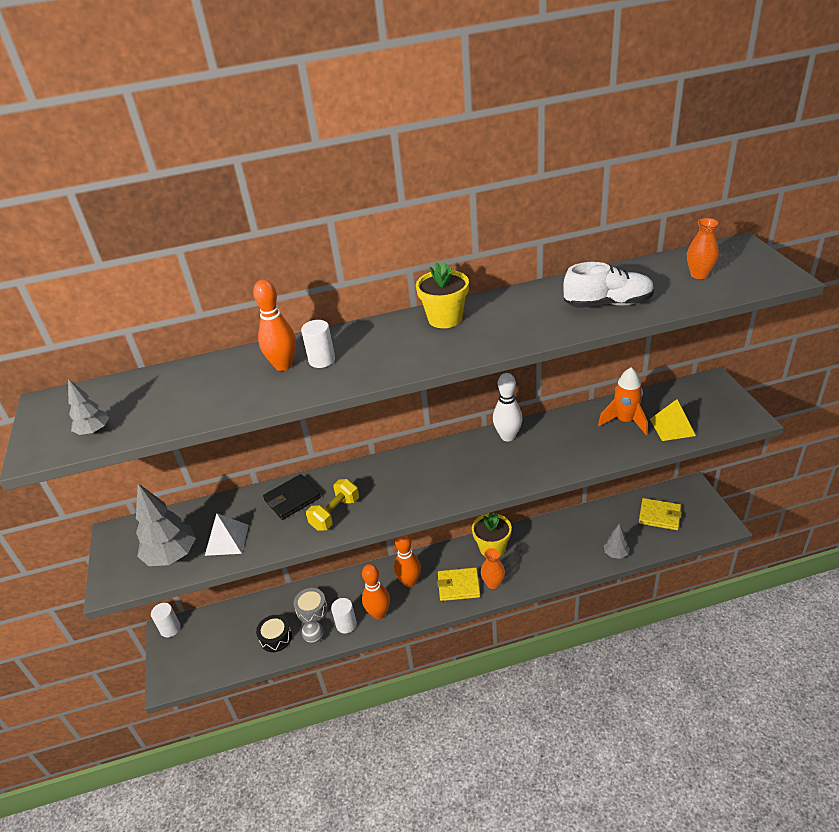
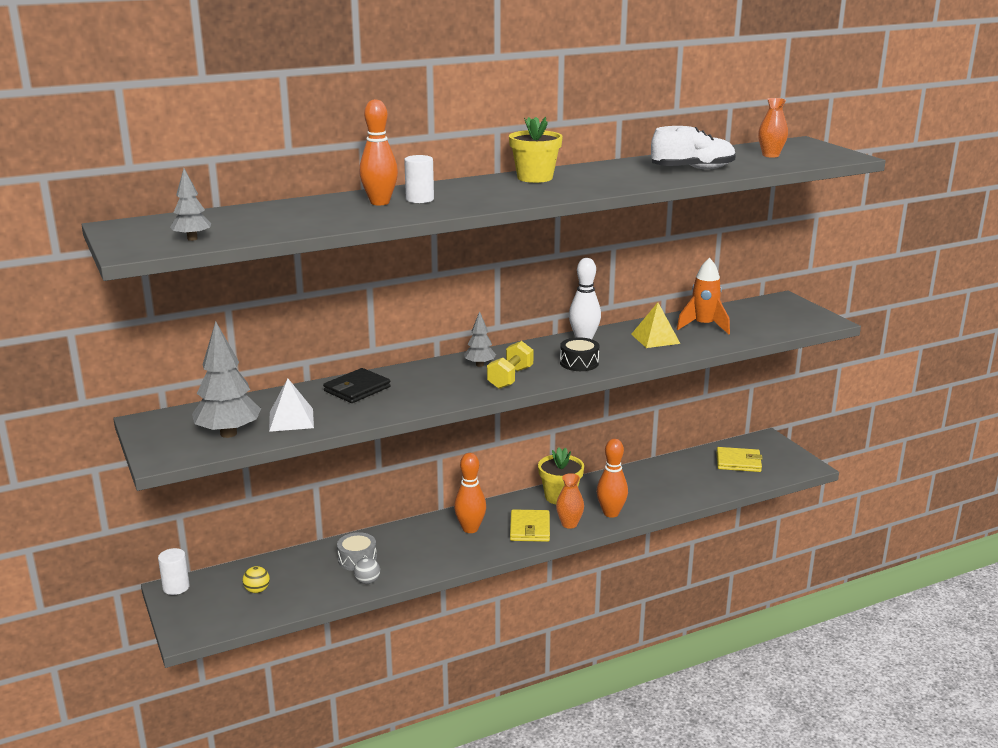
camera: 15 degrees left, 15 degrees down
black drum [256,615,292,652] -> black drum moved to [560,337,599,371]
yellow dumbbell [306,479,359,530] -> yellow dumbbell moved to [487,341,534,389]
white cylinder [331,598,357,634] -> none
orange bowling pin [362,564,390,619] -> orange bowling pin moved to [597,439,628,518]
yellow wallet [437,567,480,601] -> yellow wallet turned 75 degrees counterclockwise [510,509,550,542]
grey tree [604,523,630,559] -> grey tree moved to [464,311,496,367]
yellow pyramid [650,399,696,441] -> yellow pyramid moved to [631,302,680,348]
none -> yellow ball [243,566,270,593]

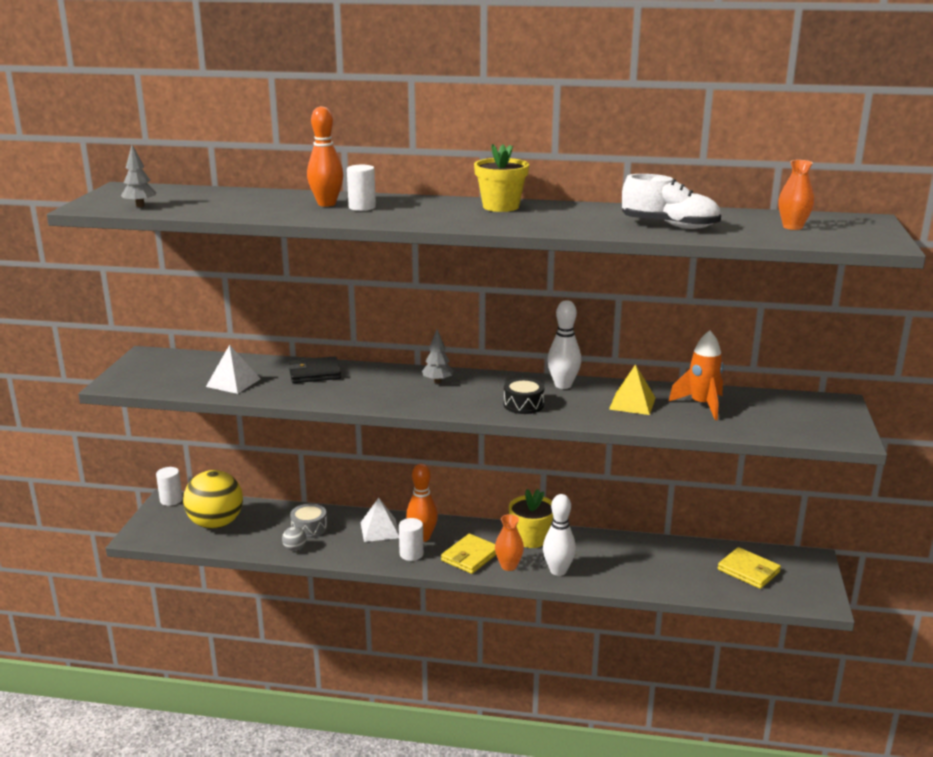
camera: 35 degrees right, 0 degrees up
grey tree [192,321,261,438] -> none
yellow ball [243,566,270,593] -> yellow ball [183,470,243,529], size x2.48
yellow dumbbell [487,341,534,389] -> none
orange bowling pin [597,439,628,518] -> white bowling pin [543,494,576,576]
none -> white pyramid [360,498,399,542]
none -> white cylinder [399,518,424,561]

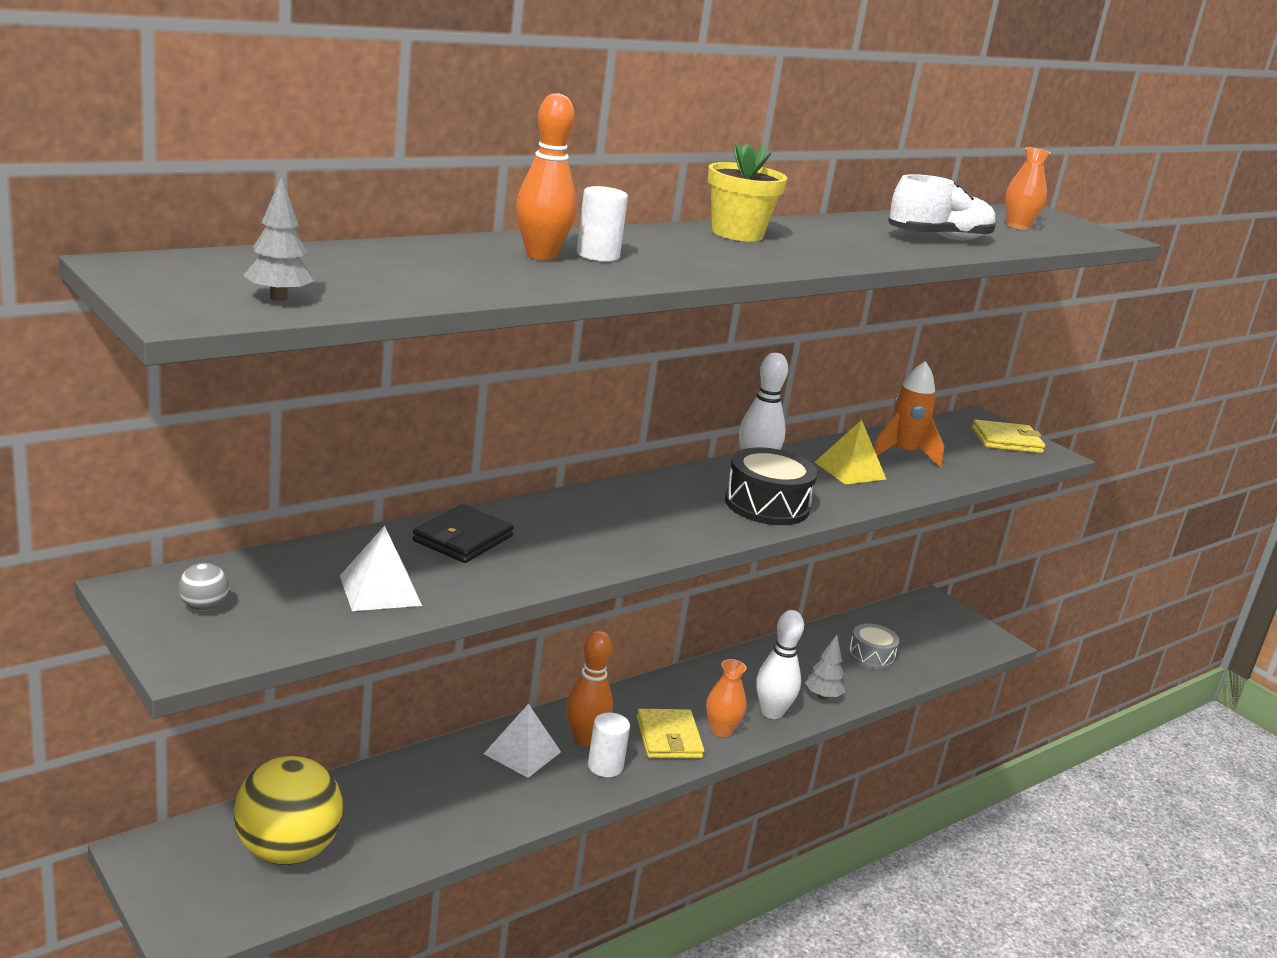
camera: 50 degrees left, 0 degrees up
white cylinder [156,467,183,506] -> none
grey ball [282,526,306,551] -> grey ball moved to [179,563,229,611]
grey drum [290,504,327,538] -> grey drum moved to [848,624,900,669]
grey tree [422,329,453,383] -> grey tree moved to [805,635,845,700]
black drum [504,378,544,414] -> black drum [725,447,818,525], size x1.53
yellow flower pot [509,489,553,548] -> none
yellow wallet [718,547,781,589] -> yellow wallet moved to [972,419,1045,453]

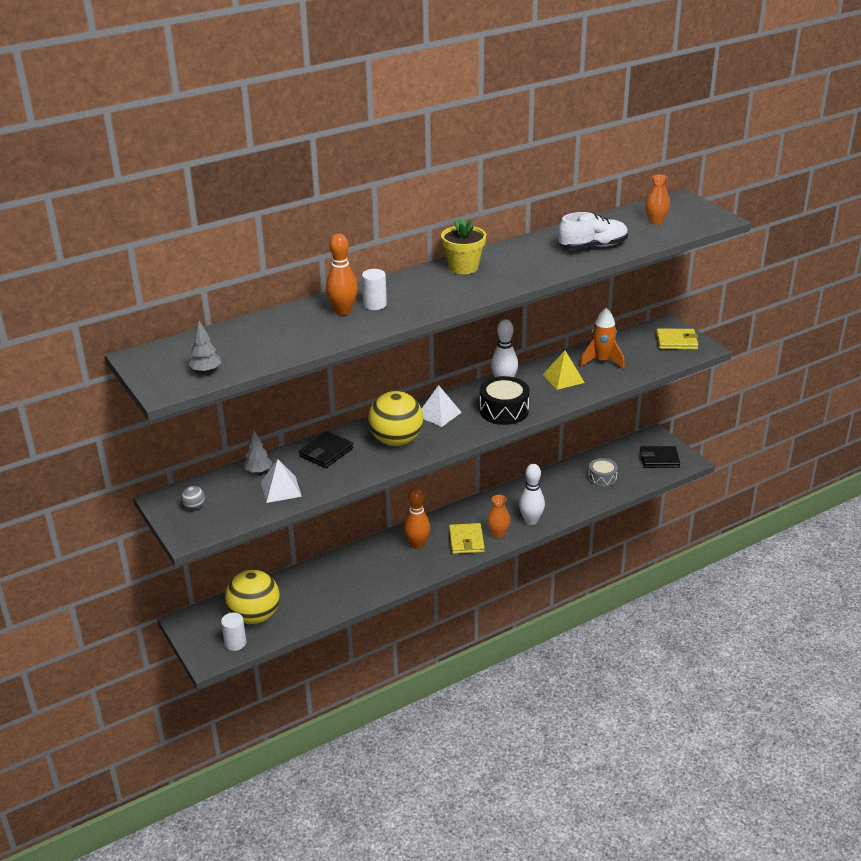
camera: 10 degrees right, 10 degrees up
white pyramid [484,704,561,778] -> white pyramid moved to [422,385,462,427]
white cylinder [588,713,630,777] -> white cylinder moved to [221,612,247,651]
grey tree [805,635,845,700] -> grey tree moved to [244,430,272,474]
none -> yellow ball [368,391,423,446]
none -> black wallet [640,446,680,468]

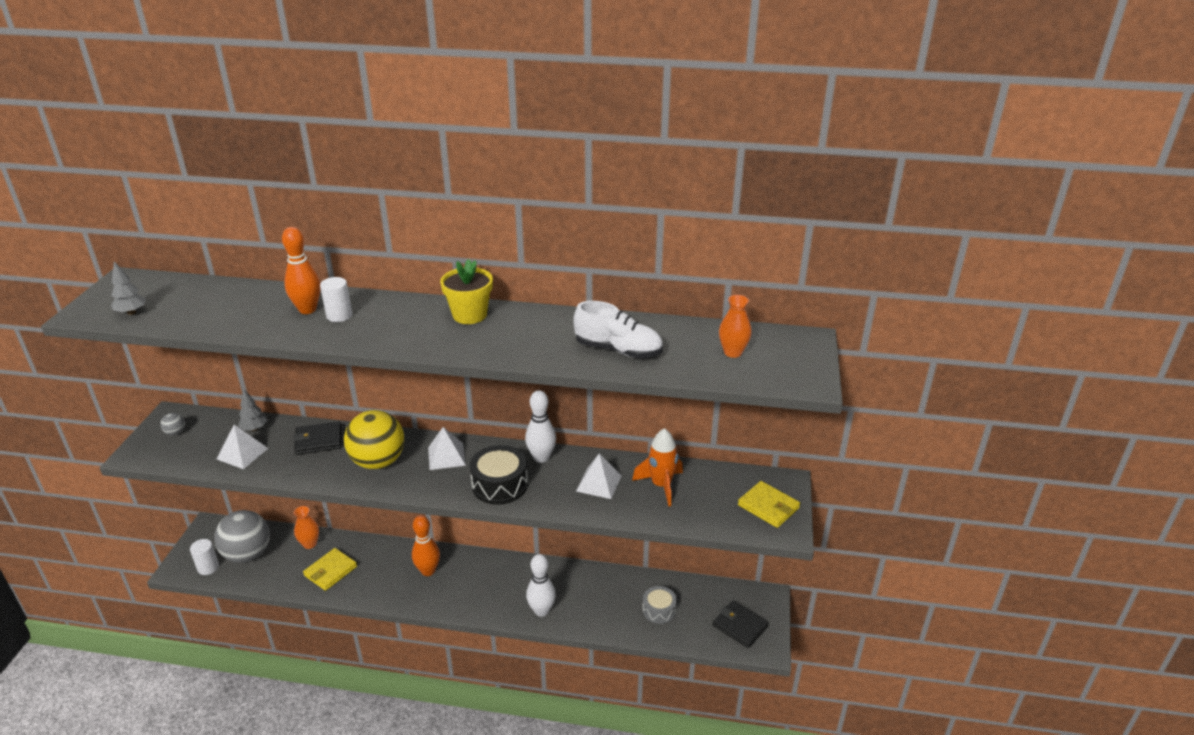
camera: 40 degrees right, 0 degrees up
yellow ball [225,570,280,625] -> grey ball [214,510,270,563]
yellow wallet [449,523,485,554] -> yellow wallet moved to [303,548,357,591]
orange vase [487,495,510,538] -> orange vase moved to [294,506,319,549]
yellow pyramid [543,351,585,390] -> white pyramid [576,454,622,499]

